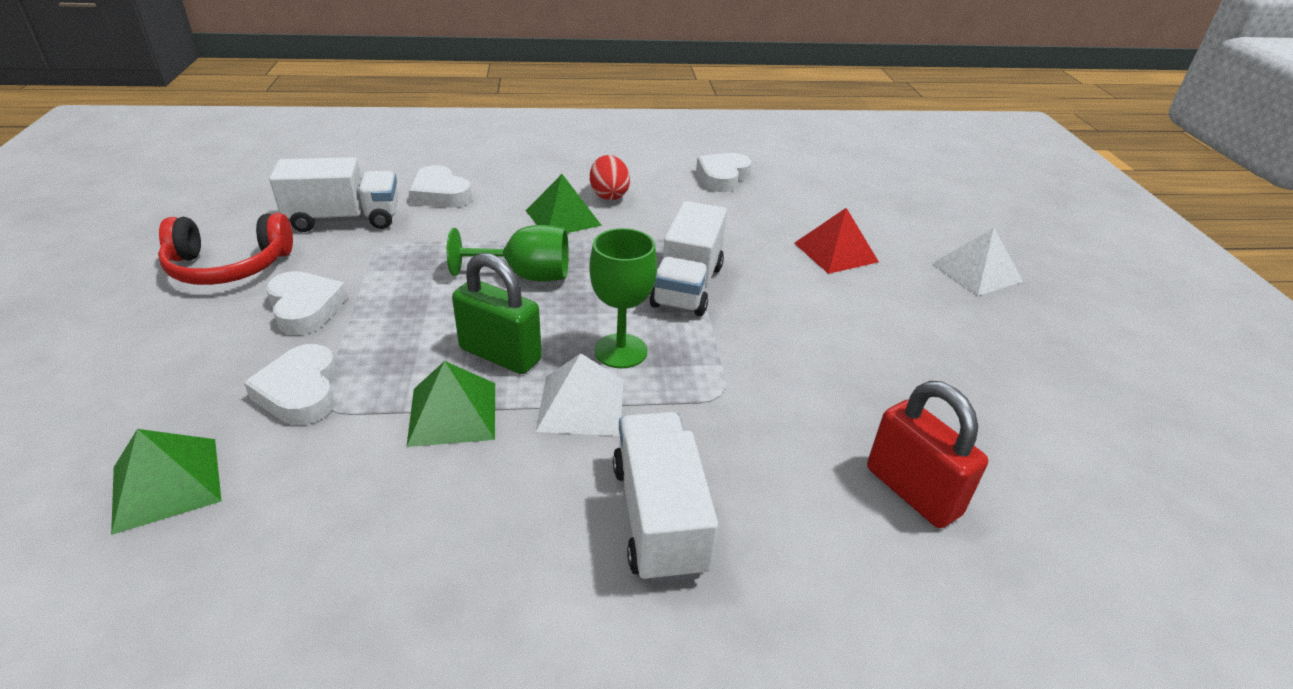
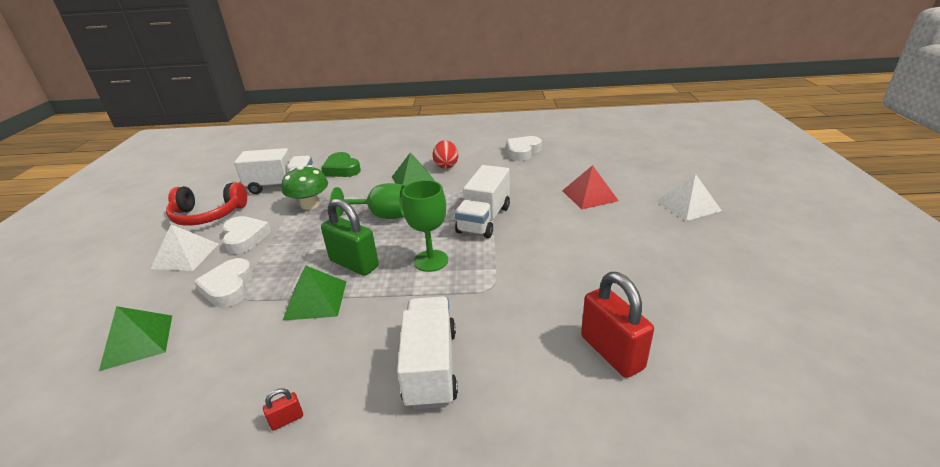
camera: 10 degrees right, 5 degrees down
white heart [409,165,472,208] -> green heart [321,152,361,177]
white pyramid [536,353,624,436] -> white pyramid moved to [150,224,219,271]
none -> red padlock [263,388,303,431]
none -> green mushroom [282,165,328,210]

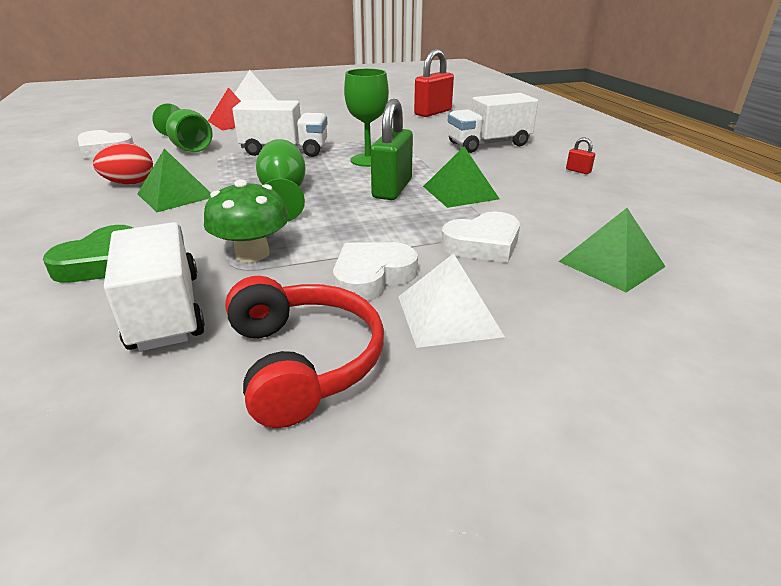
camera: 110 degrees left, 0 degrees up
none -> green goblet [152,103,213,152]

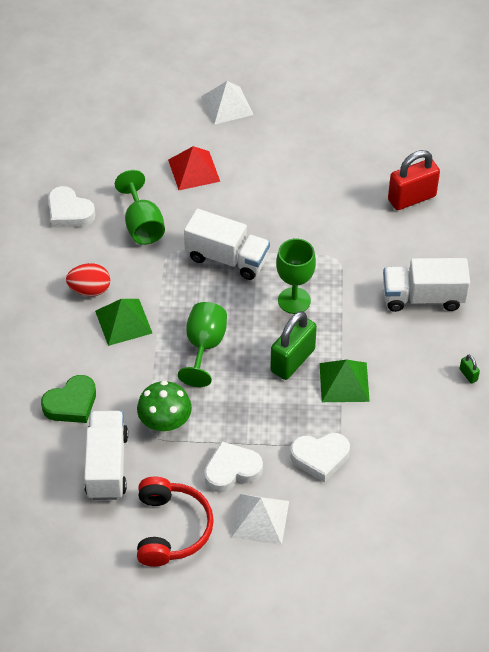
camera: 20 degrees right, 20 degrees up
green pyramid [558,208,666,293] -> none
red padlock [566,138,595,174] -> green padlock [460,355,480,384]

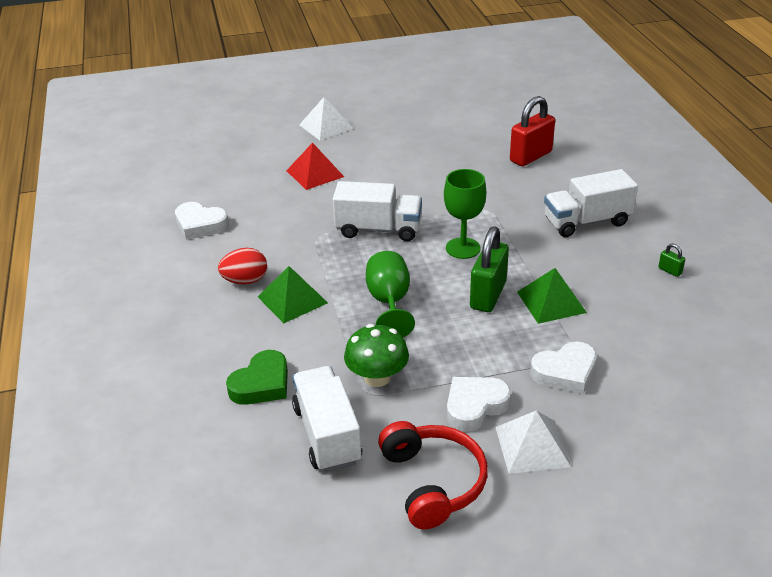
camera: 15 degrees left, 15 degrees down
green goblet [115,170,165,245] -> none

